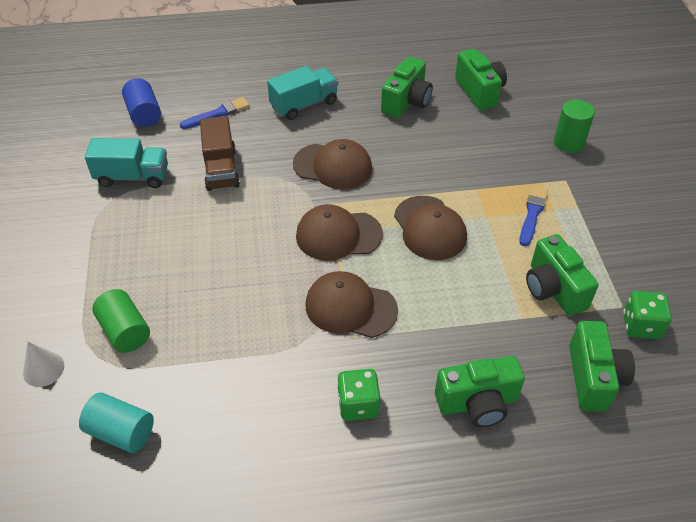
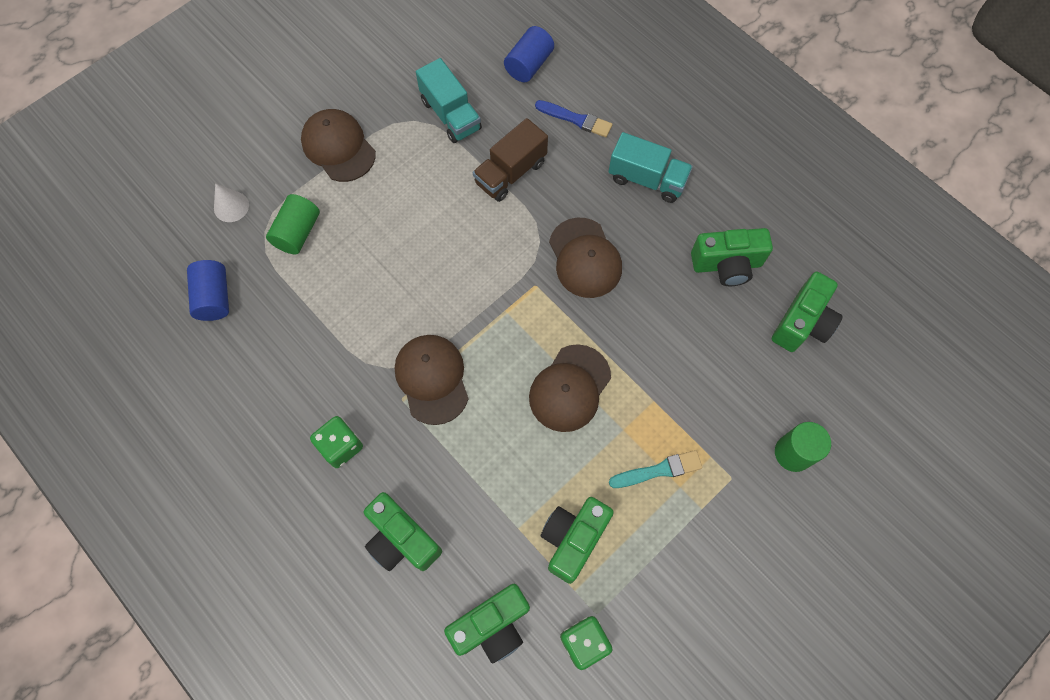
camera: 55 degrees right, 20 degrees up
turquoise cylinder [79,392,154,453] -> blue cylinder [187,260,229,321]
brown cap [296,204,383,261] -> brown cap moved to [301,109,376,182]
blue brush [519,185,548,246] -> turquoise brush [609,450,703,488]

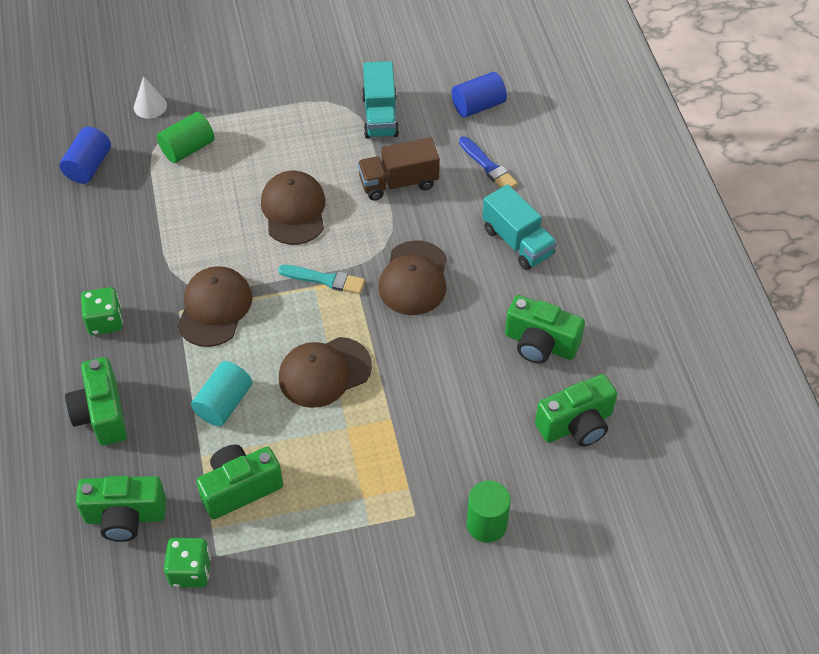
camera: 30 degrees right, 15 degrees down
brown cap [301,109,376,182] -> brown cap moved to [261,171,325,245]
turquoise brush [609,450,703,488] -> turquoise brush moved to [278,265,365,294]
none -> turquoise cylinder [191,361,252,426]

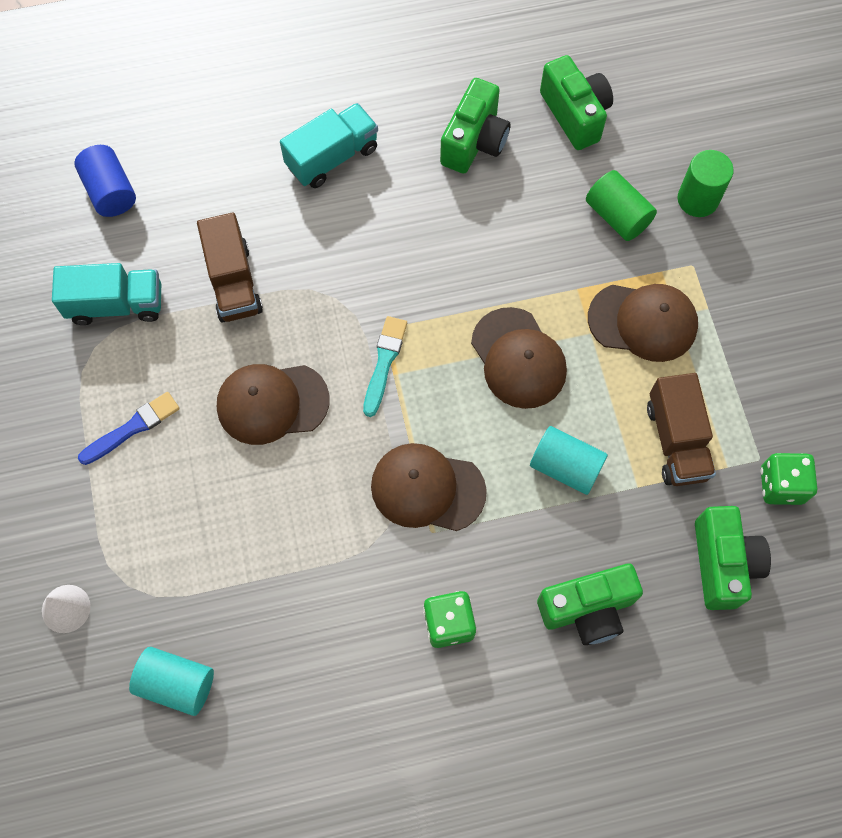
camera: 90 degrees left, 15 degrees up
blue cylinder [59,127,111,184] -> turquoise cylinder [129,647,214,716]
green cylinder [157,112,215,163] -> green cylinder moved to [586,170,657,241]
green camera [196,445,283,519] -> brown truck [647,373,716,486]
brown cap [379,240,447,315] -> brown cap moved to [588,284,698,362]
blue brush [459,136,518,188] -> blue brush moved to [78,392,180,465]

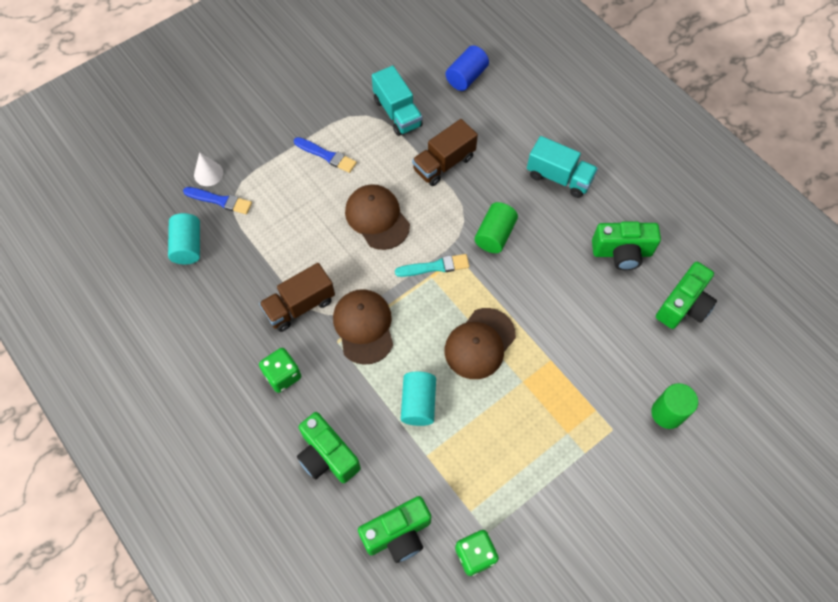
camera: 65 degrees right, 5 degrees down
green cylinder [586,170,657,241] -> green cylinder moved to [475,202,518,253]
brown cap [588,284,698,362] -> none
brown truck [647,373,716,486] -> brown truck moved to [259,263,335,332]
none -> blue brush [183,187,252,214]

